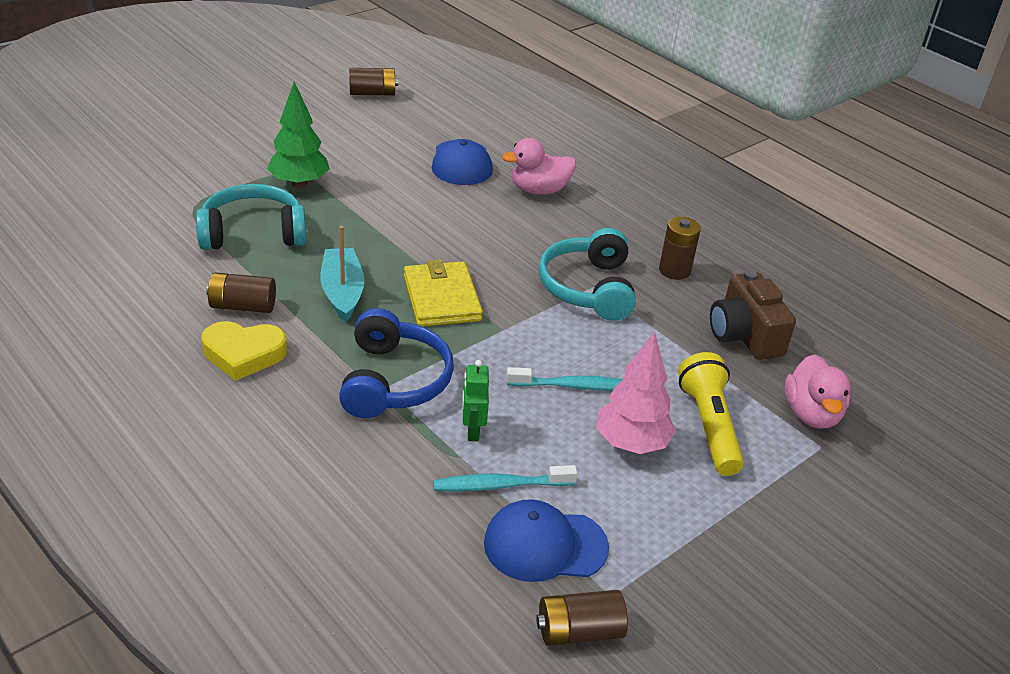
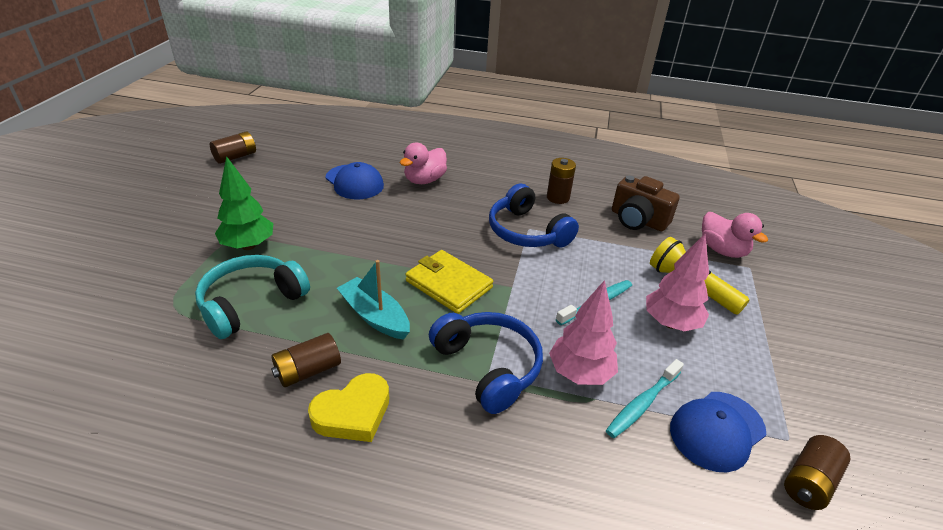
camera: 35 degrees left, 0 degrees up
green robot [462,360,489,441] -> pink tree [549,280,618,385]
turquoise headphones [538,228,636,321] -> blue headphones [489,184,579,247]

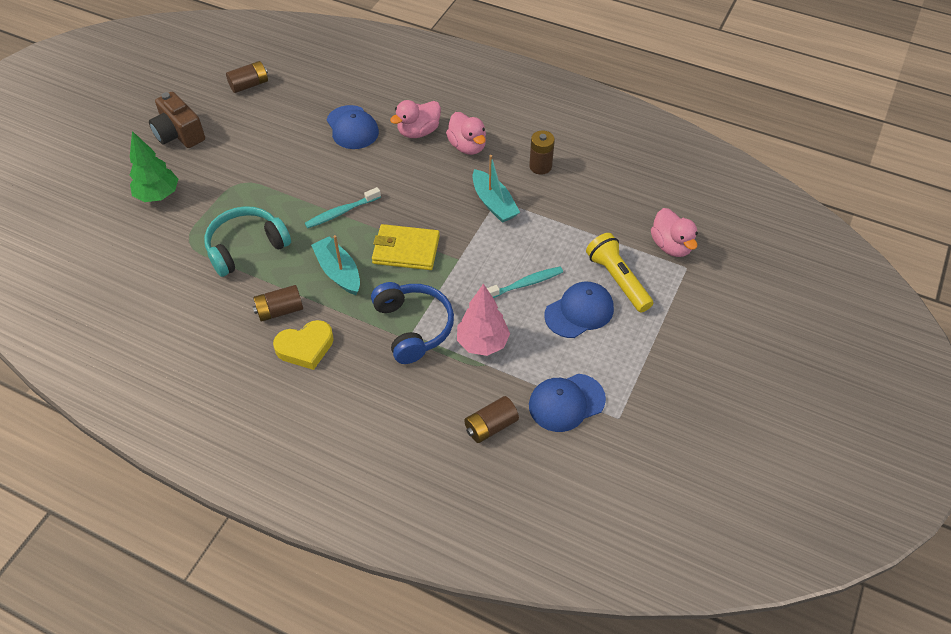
camera: 15 degrees right, 15 degrees up
green tree [215,156,273,250] -> green tree moved to [129,131,178,202]
yellow wallet [405,250,493,314] -> yellow wallet turned 45 degrees counterclockwise [372,224,440,270]
blue headphones [489,184,579,247] -> turquoise boat [472,155,520,223]
turquoise toothbrush [606,359,684,438] -> turquoise toothbrush moved to [305,187,381,228]
brown camera [612,175,680,231] -> brown camera moved to [149,92,205,148]
pink tree [646,234,709,331] -> blue cap [544,282,614,338]
brown battery [784,435,851,510] -> brown battery moved to [464,396,519,443]
none -> pink duck [446,112,486,155]

